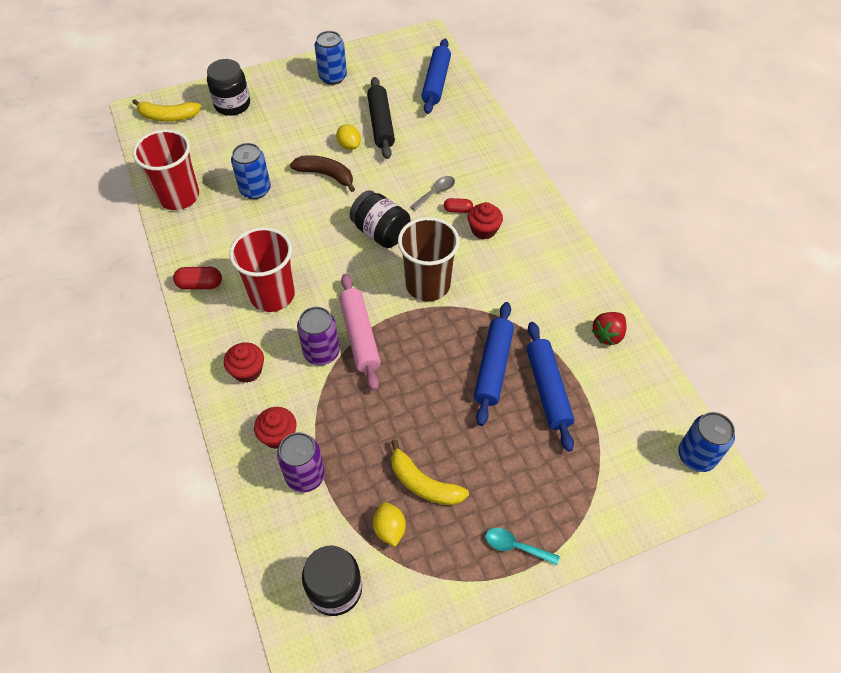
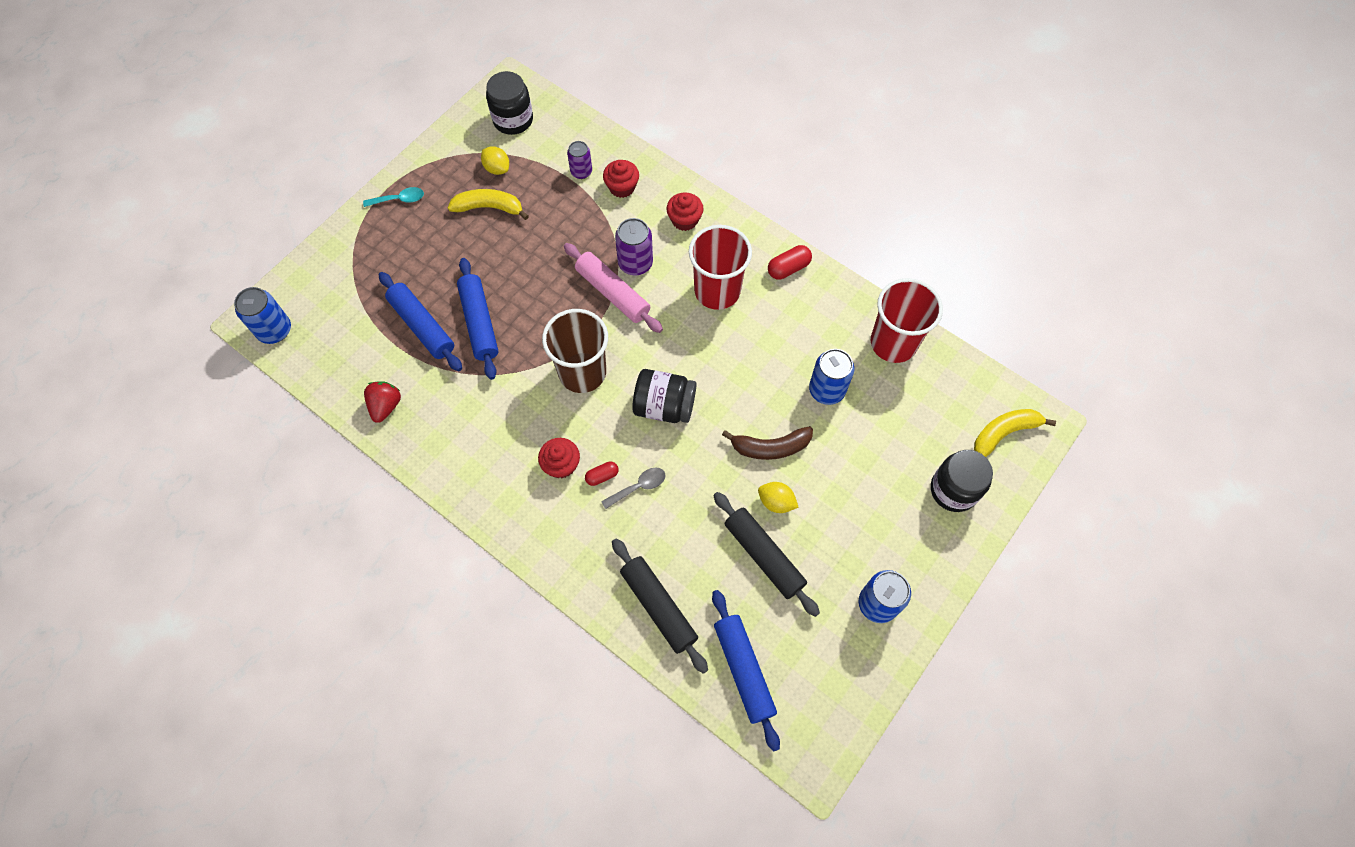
camera: 150 degrees right, 10 degrees up
purple can [277,432,325,492] -> purple can [567,141,592,179], size x0.66
grey spoon [410,176,455,211] -> grey spoon turned 135 degrees counterclockwise [601,468,665,509]
none -> black rolling pin [612,538,708,674]

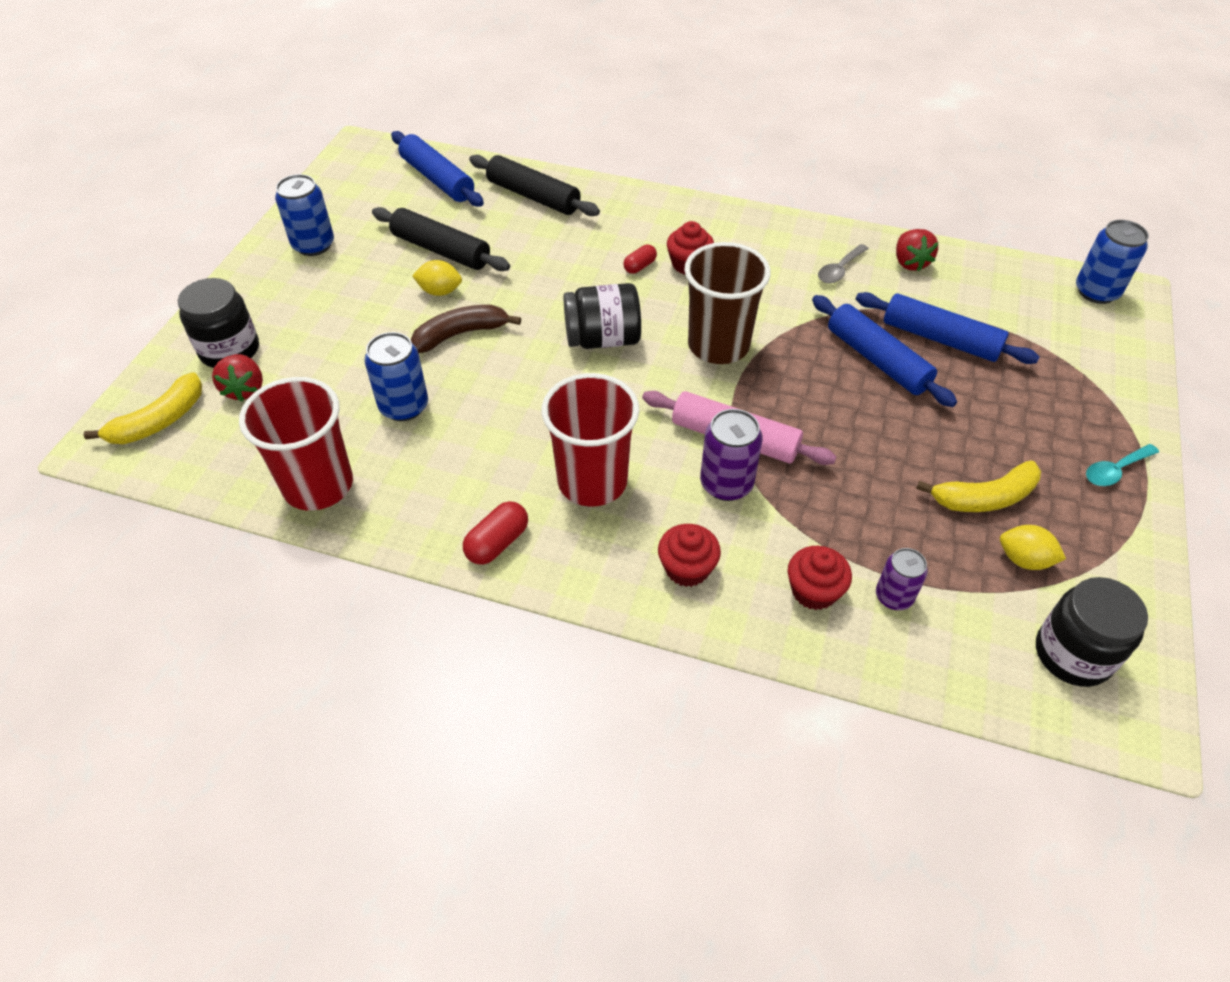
camera: 160 degrees right, 15 degrees down
grey spoon [601,468,665,509] -> grey spoon moved to [818,244,869,283]
none -> red strawberry [212,354,263,401]

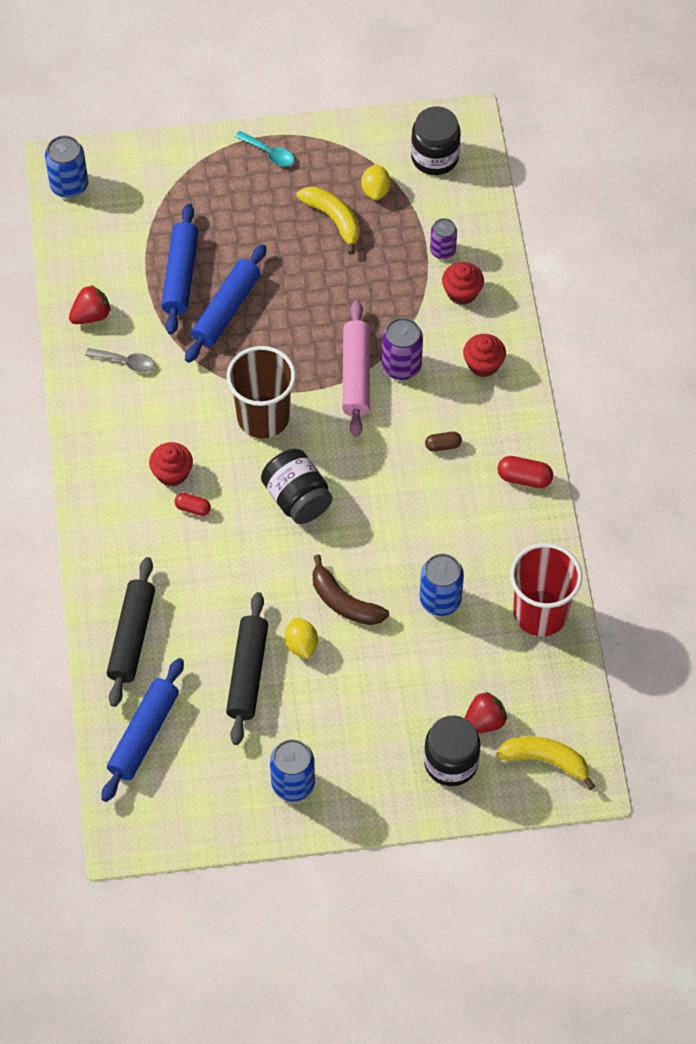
camera: 115 degrees left, 10 degrees up
red cup [542,373,639,507] -> brown capsule [425,432,462,452]

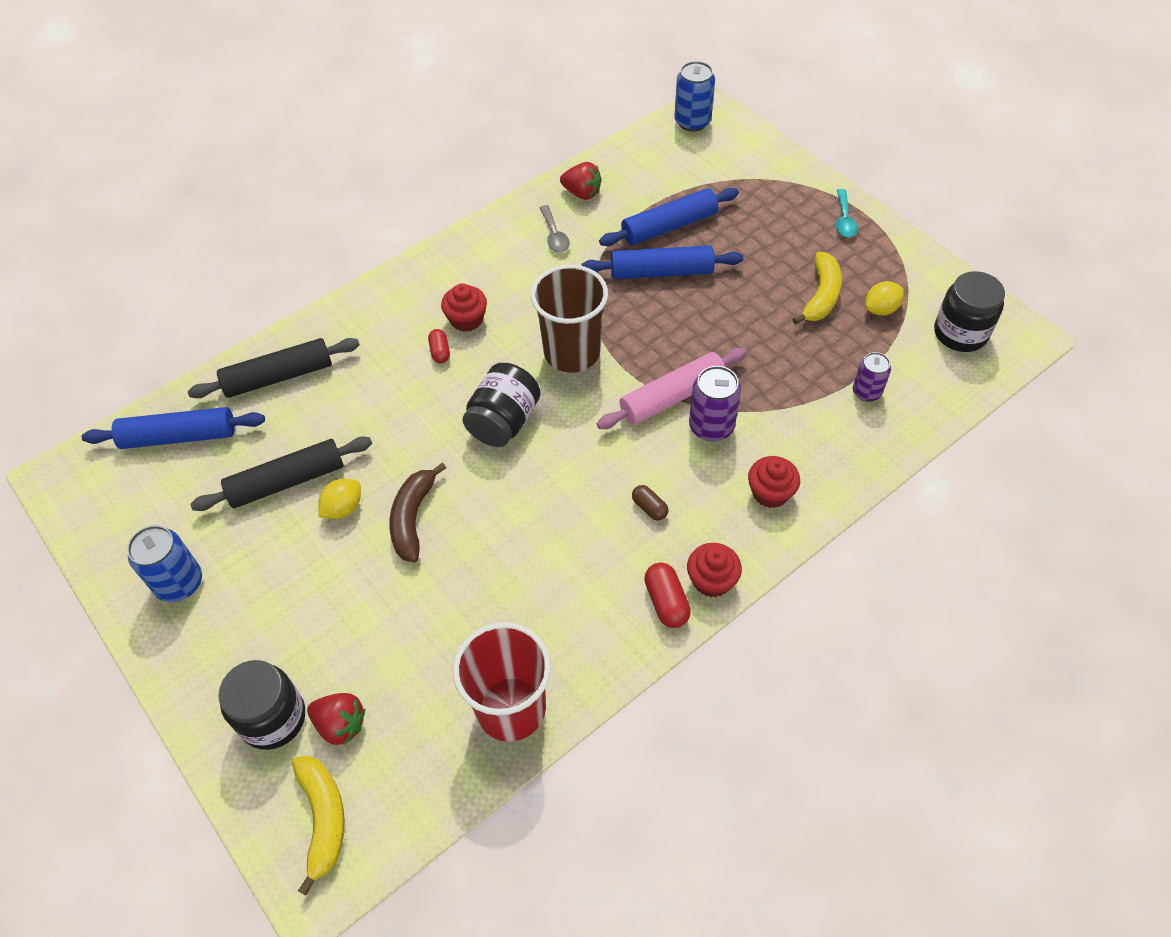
camera: 60 degrees right, 5 degrees down
blue can [420,554,464,616] -> none
red cupcake [442,262,484,305] -> red cupcake moved to [687,543,742,597]

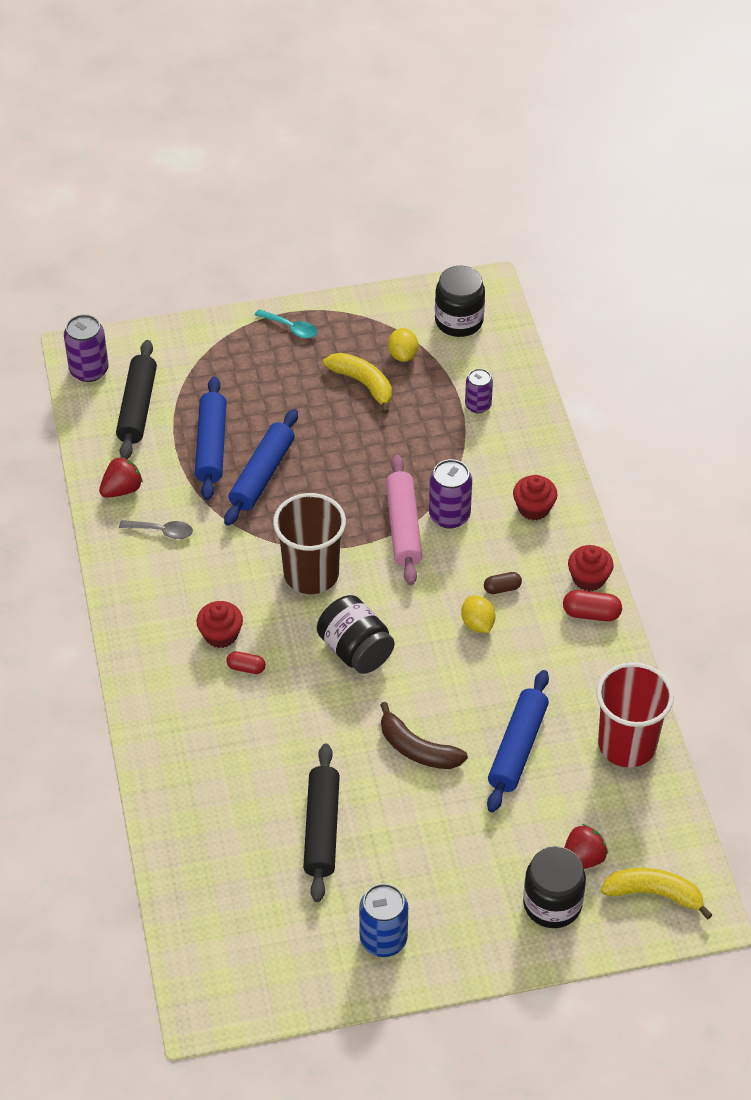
camera: 65 degrees left, 5 degrees down
blue rolling pin [82,407,265,449] -> blue rolling pin moved to [487,670,549,813]
black rolling pin [188,338,360,398] -> black rolling pin moved to [116,340,157,459]
yellow lemon [318,479,361,519] -> yellow lemon moved to [461,596,495,633]
blue can [674,61,715,132] -> purple can [64,314,109,382]

